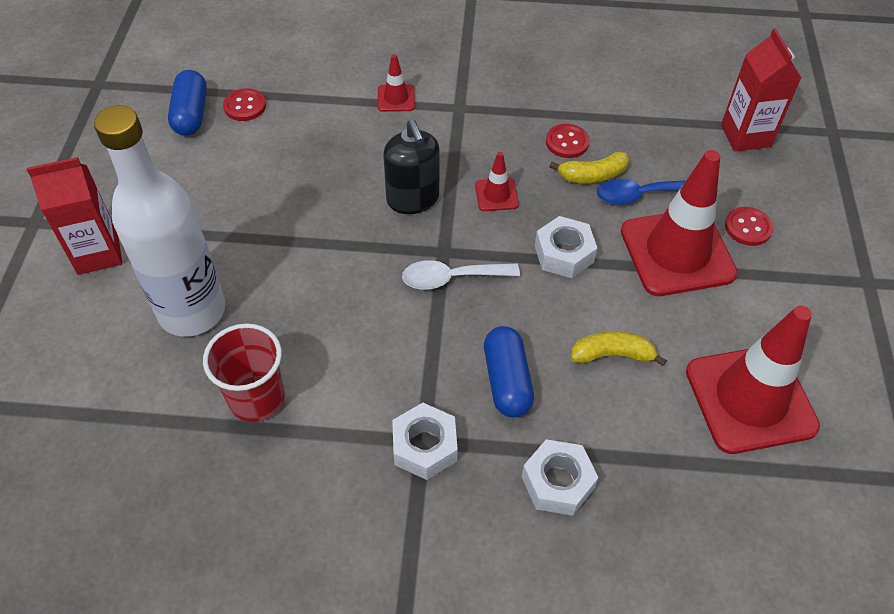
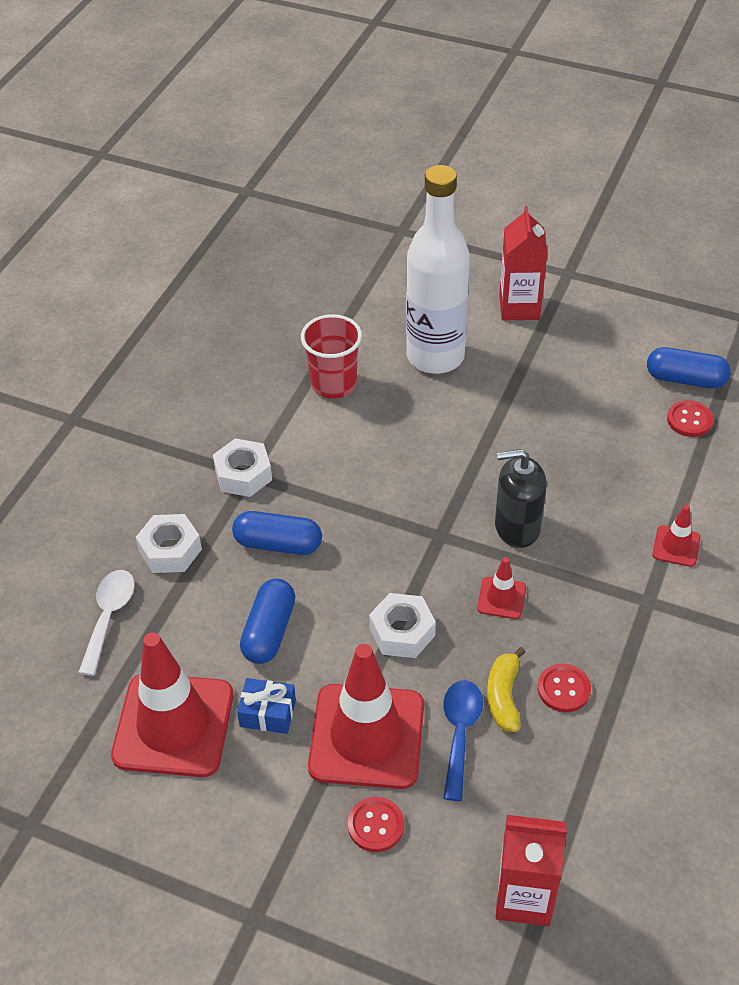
camera: 110 degrees right, 5 degrees down
white spoon [402,260,520,289] -> white spoon moved to [78,570,135,676]
yellow banana [571,331,667,366] -> blue capsule [240,578,295,664]
none -> blue gift [237,678,296,734]

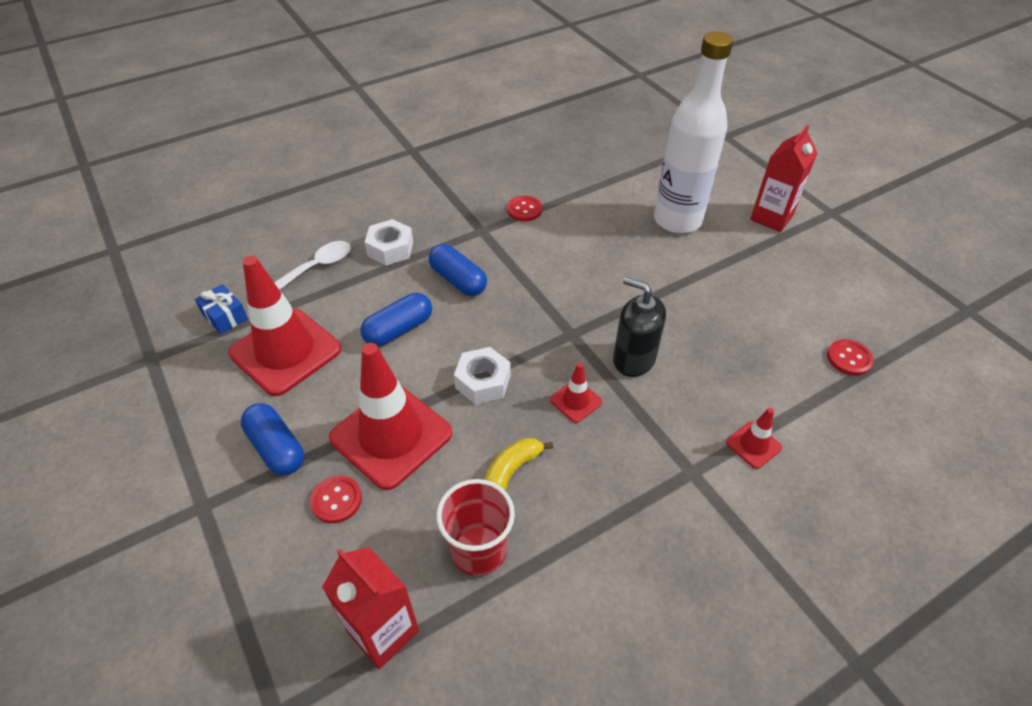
camera: 35 degrees right, 0 degrees up
white nut [213,438,272,497] -> none
blue gift [237,678,296,734] -> blue gift moved to [195,284,248,334]
red cup [301,314,362,399] -> red cup moved to [436,479,515,576]
blue spoon [443,680,483,801] -> none
red button [538,664,591,712] -> red button moved to [507,196,542,222]
blue capsule [647,347,731,389] -> blue capsule moved to [241,403,304,475]

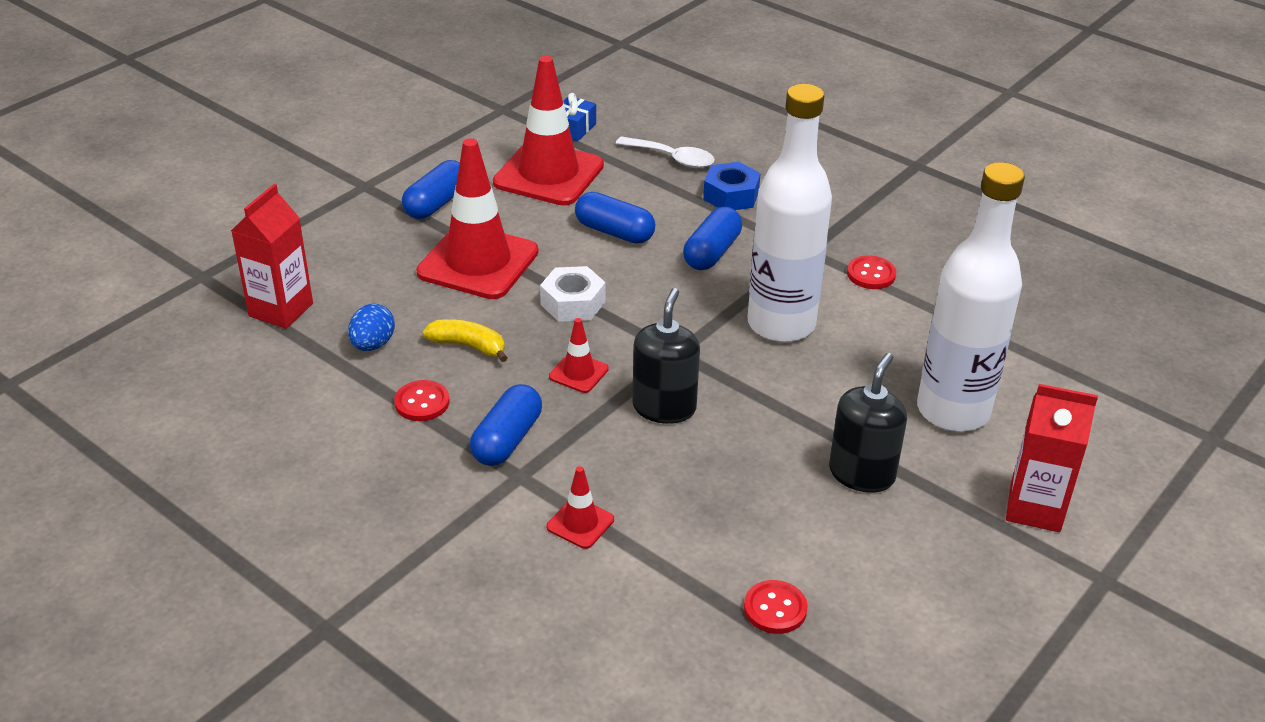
camera: 70 degrees right, 10 degrees down
red button [310,476,362,523] -> red button moved to [394,380,449,421]
white nut [364,219,413,266] -> blue nut [703,162,761,210]
red cup [436,479,515,576] -> blue egg [348,304,395,351]
none -> blue capsule [470,384,542,466]
none -> white bottle [747,84,832,342]
none -> black soap dispenser [829,353,907,493]

